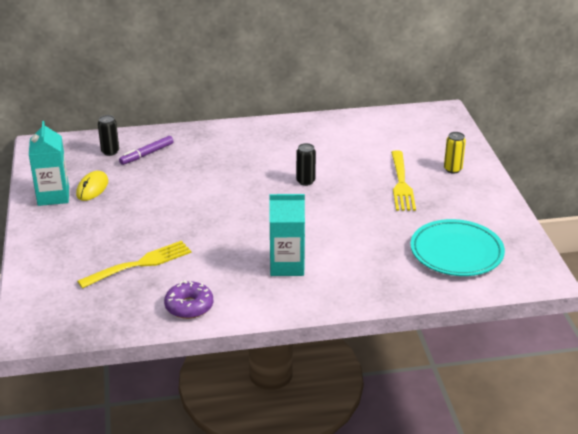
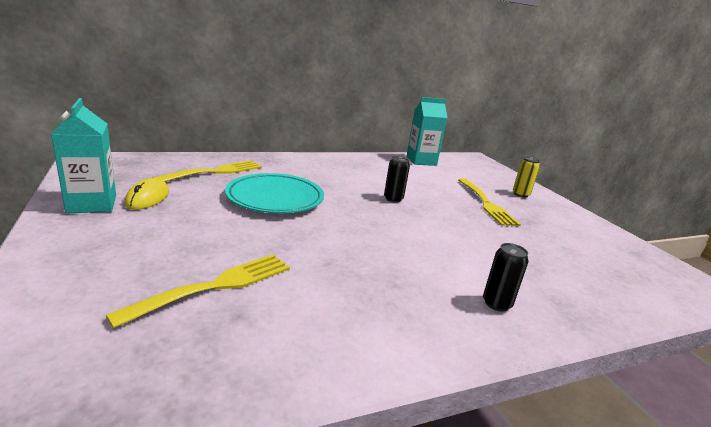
camera: 15 degrees left, 10 degrees down
black can [98,115,119,156] -> black can moved to [483,243,529,312]
purple marker [119,136,174,165] -> yellow fork [153,160,262,182]
purple donut [164,280,213,319] -> none
turquoise carton [269,194,305,276] -> turquoise carton moved to [406,97,448,166]
turquoise plate [410,219,505,276] -> turquoise plate moved to [225,173,324,213]

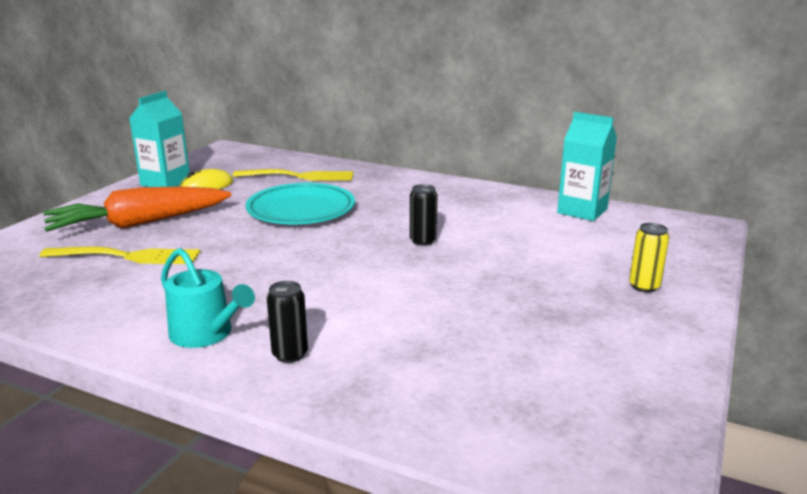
camera: 50 degrees right, 0 degrees up
yellow fork [458,178,521,226] -> none
none -> orange carrot [43,186,232,232]
none -> turquoise watering can [161,248,255,348]

